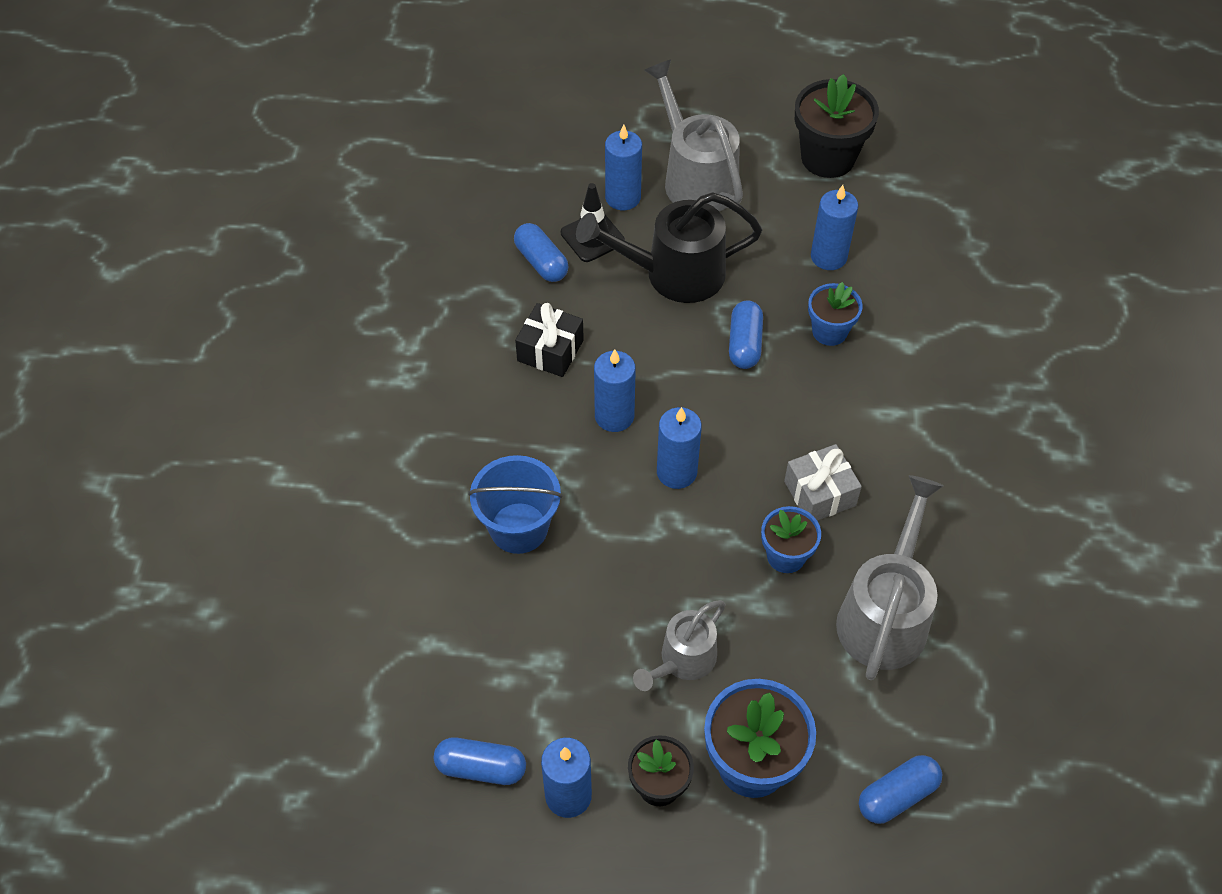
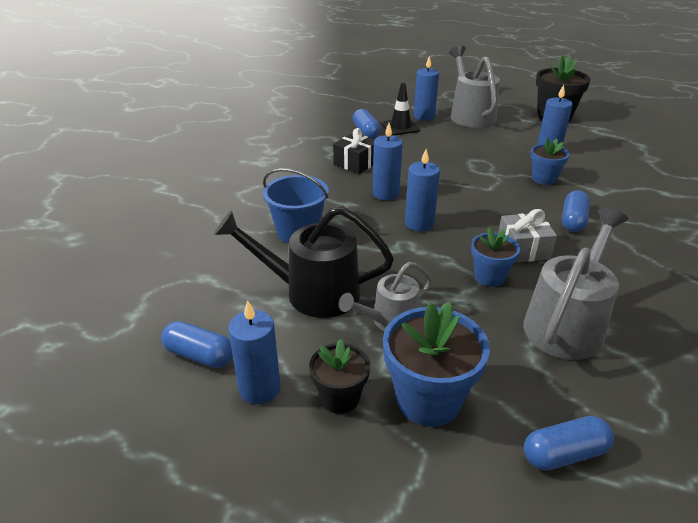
camera: 15 degrees right, 20 degrees down
black watering can [576,192,762,303] -> black watering can moved to [214,206,394,318]
blue capsule [729,300,763,369] -> blue capsule moved to [562,190,590,232]

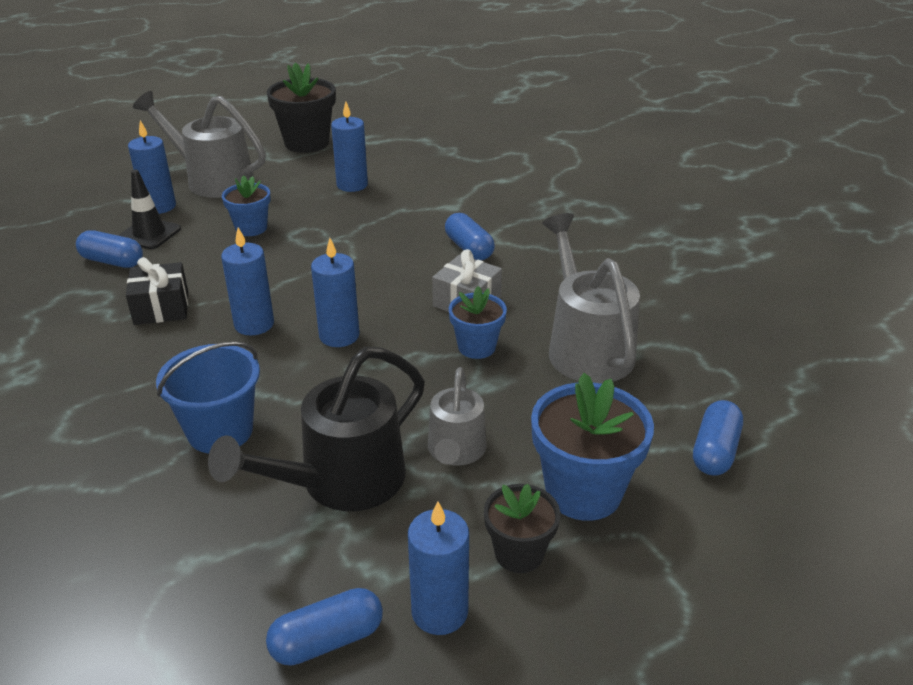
camera: 50 degrees left, 0 degrees up
blue flower pot [531,138,570,185] -> blue flower pot moved to [222,175,271,236]

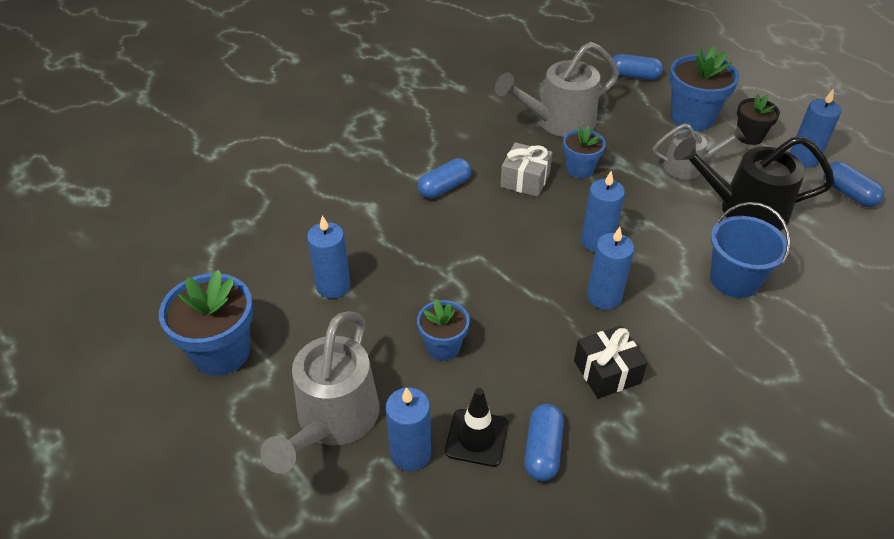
camera: 100 degrees left, 10 degrees up
black watering can [208,347,425,511] -> black watering can turned 150 degrees clockwise [674,136,834,231]
black flower pot [267,62,336,153] -> blue flower pot [159,270,253,376]

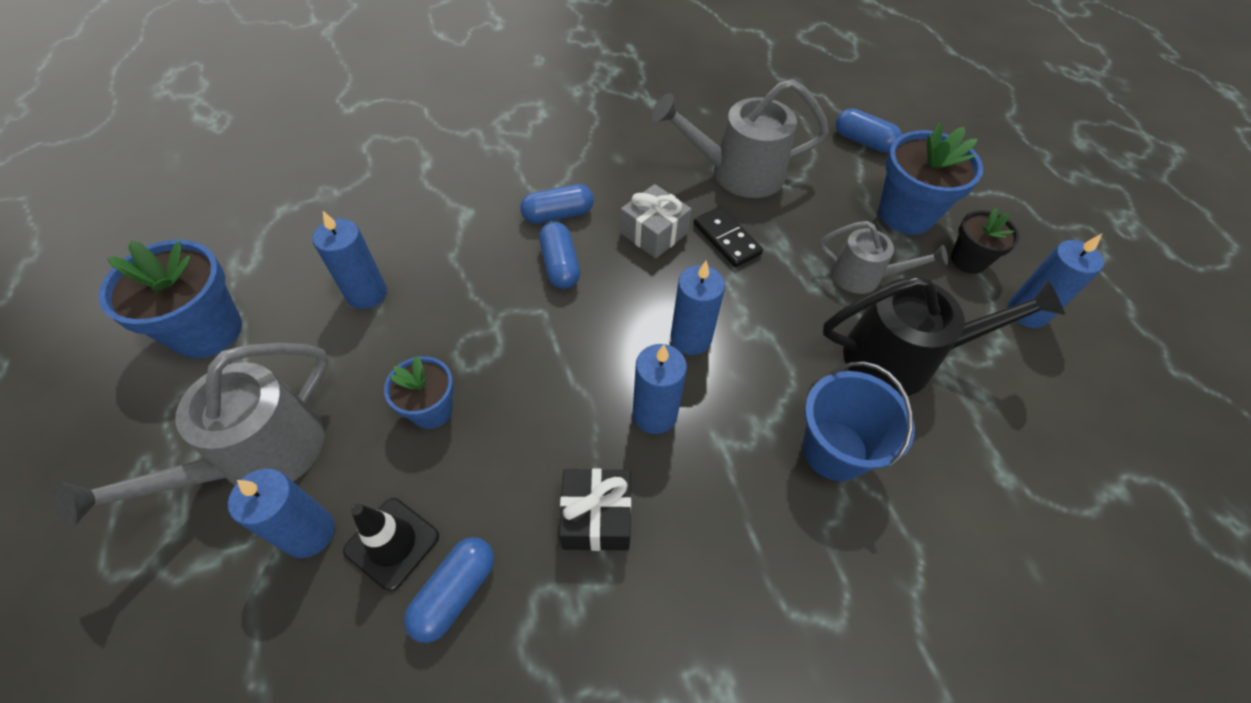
camera: 20 degrees right, 10 degrees up
blue flower pot [563,126,606,178] -> black domino [693,206,763,267]
black watering can [674,136,834,231] -> black watering can turned 150 degrees clockwise [823,276,1065,396]
blue capsule [823,162,884,207] -> blue capsule moved to [539,222,580,289]

